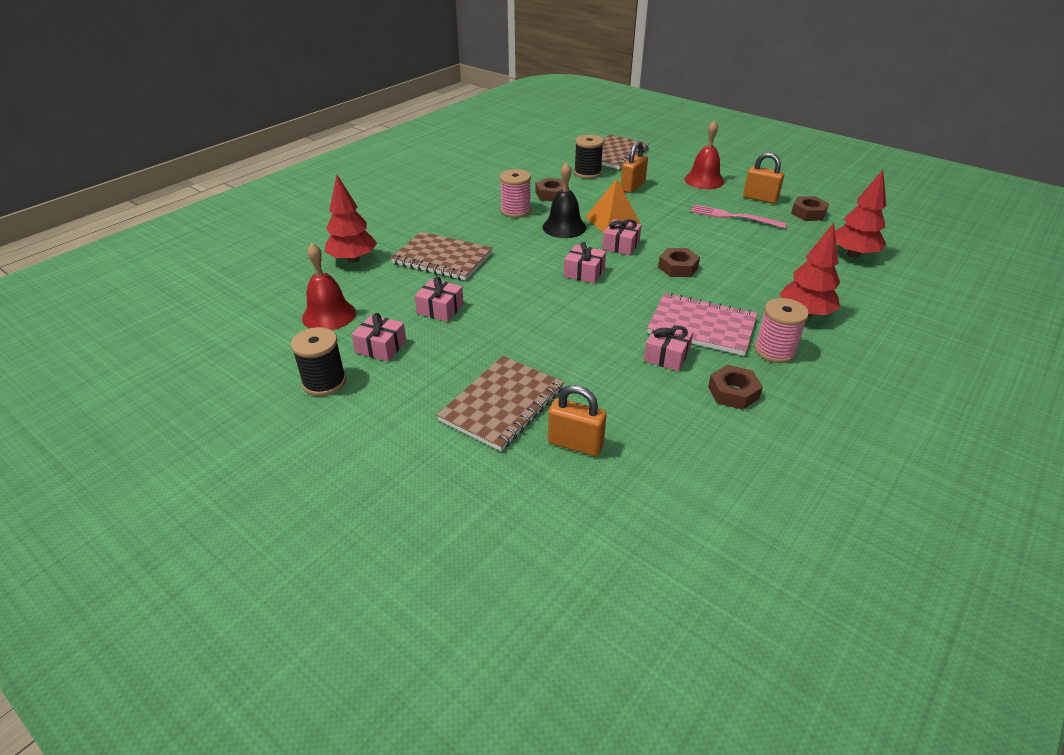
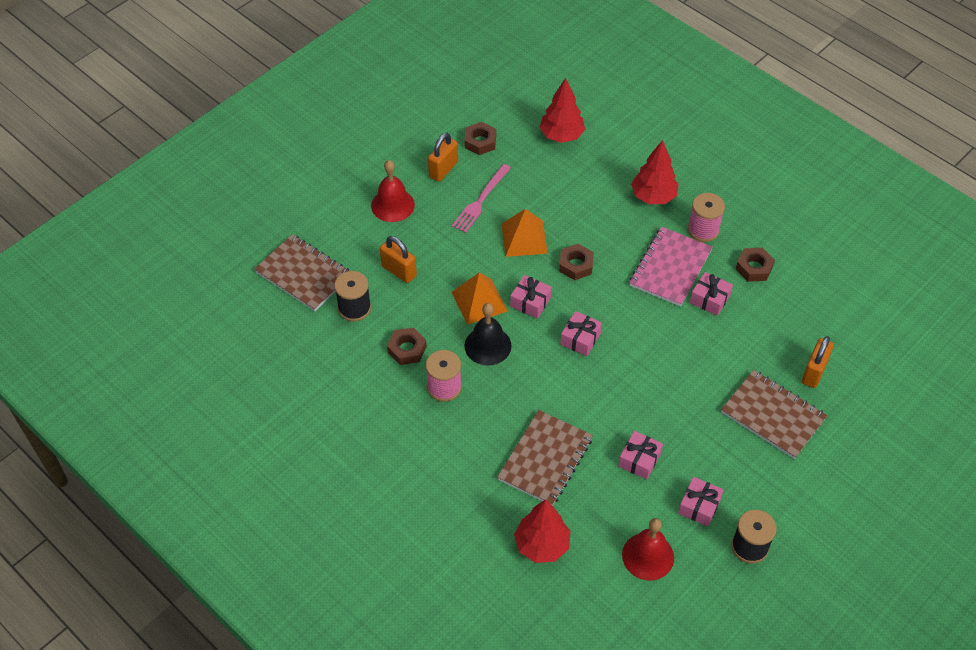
camera: 85 degrees left, 15 degrees up
none -> orange pyramid [501,209,548,257]

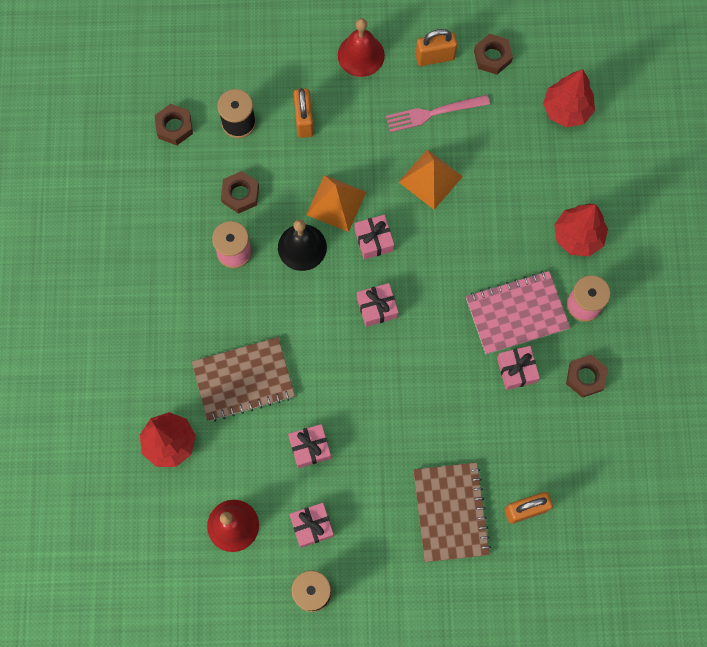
camera: 45 degrees right, 20 degrees up
brown notebook [254,234,349,311] -> none
brown nut [559,244,594,280] -> brown nut moved to [154,104,193,145]

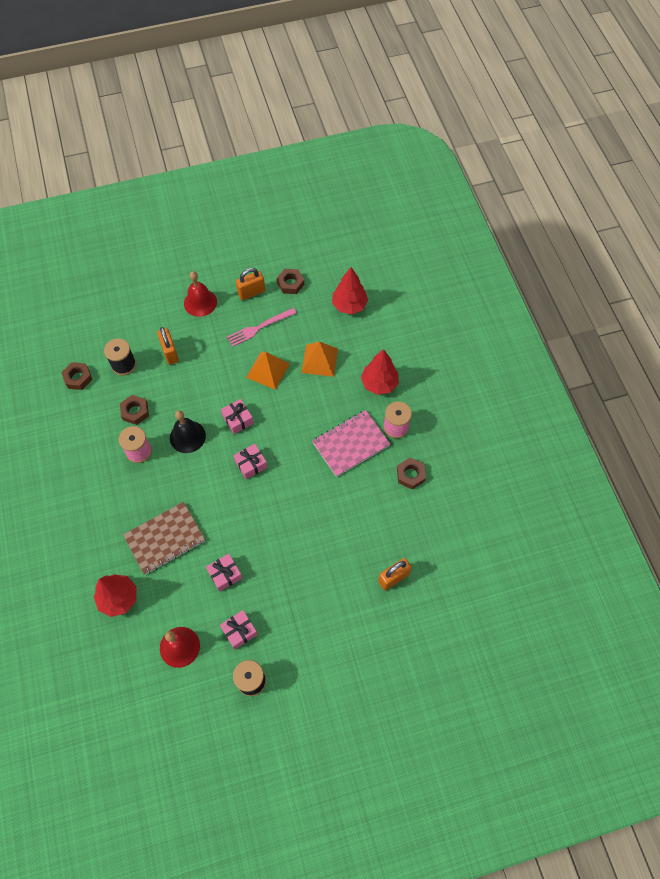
camera: 15 degrees left, 10 degrees down
orange pyramid [306,175,366,232] -> orange pyramid moved to [301,342,338,377]
brown notebook [413,462,491,562] -> none
pink gift [497,346,540,390] -> none

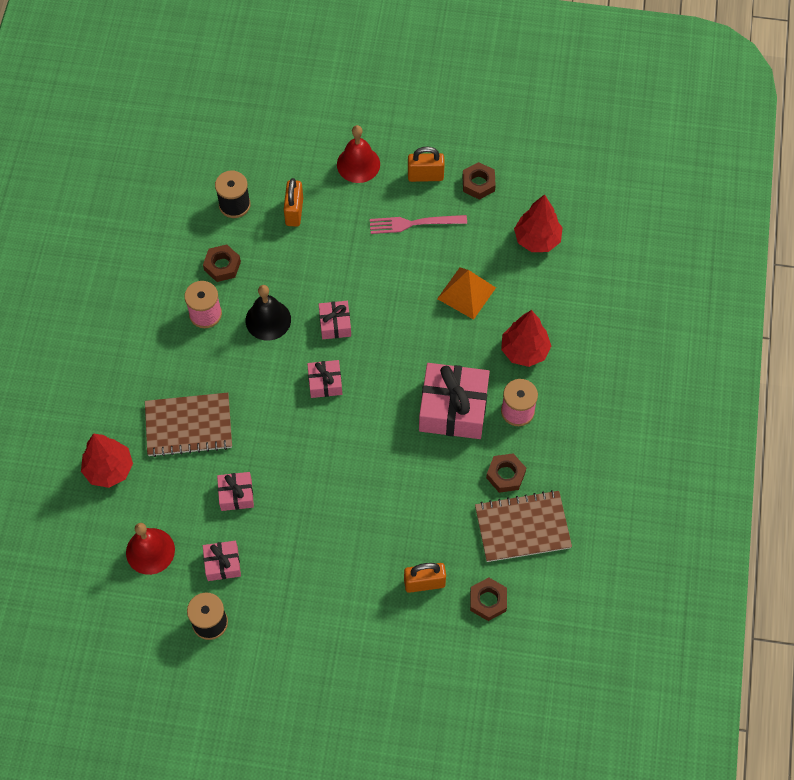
camera: 25 degrees right, 0 degrees up
brown nut [61,362,92,390] -> brown nut moved to [470,577,507,621]
orange pyramid [246,352,290,390] -> none
pink notebook [312,410,390,477] -> pink gift [419,363,490,439]
none -> brown notebook [475,490,572,562]

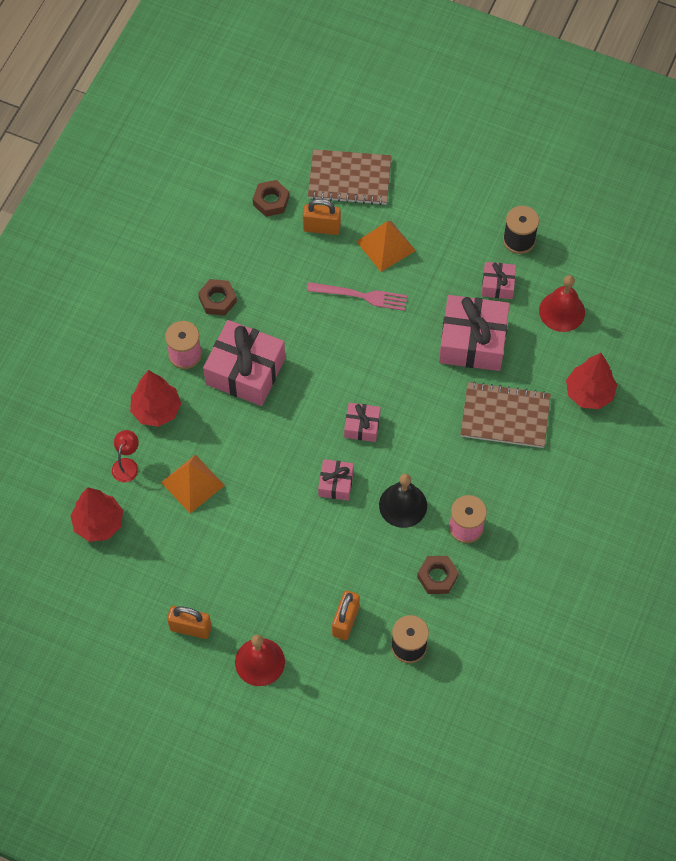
camera: 165 degrees left, 0 degrees up
pink gift [217,472,254,511] -> pink gift [439,295,510,371], size x1.96
pink fork [370,215,467,234] -> pink fork moved to [307,282,408,311]
brown nut [462,162,496,200] -> none
brown notebook [475,490,572,562] -> brown notebook moved to [308,149,391,205]
none -> red lamp [112,430,139,482]
none -> orange pyramid [356,221,416,272]

